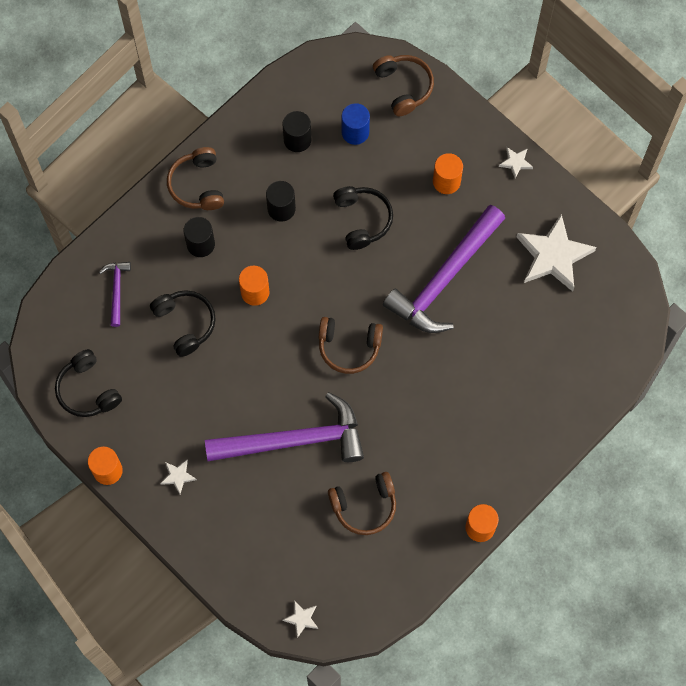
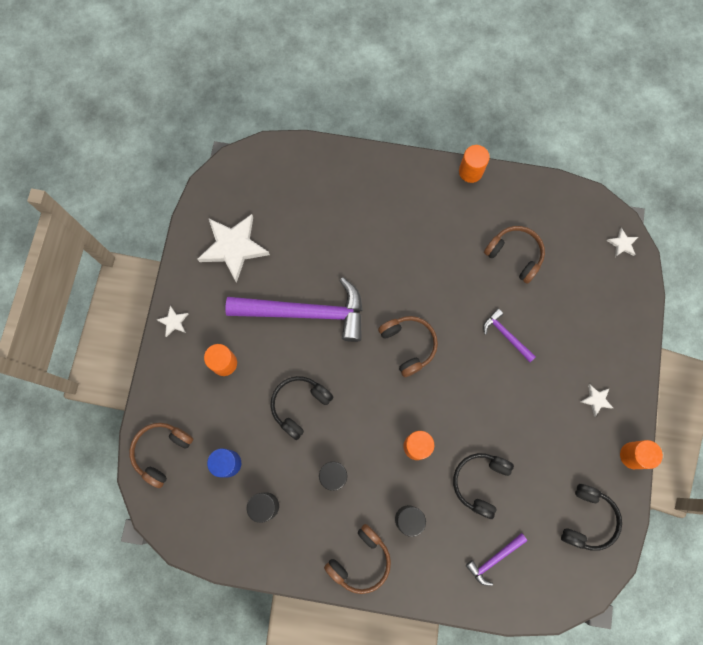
camera: 125 degrees left, 5 degrees up
purple hammer [205,392,364,462] -> purple hammer [483,308,536,362], size x0.45

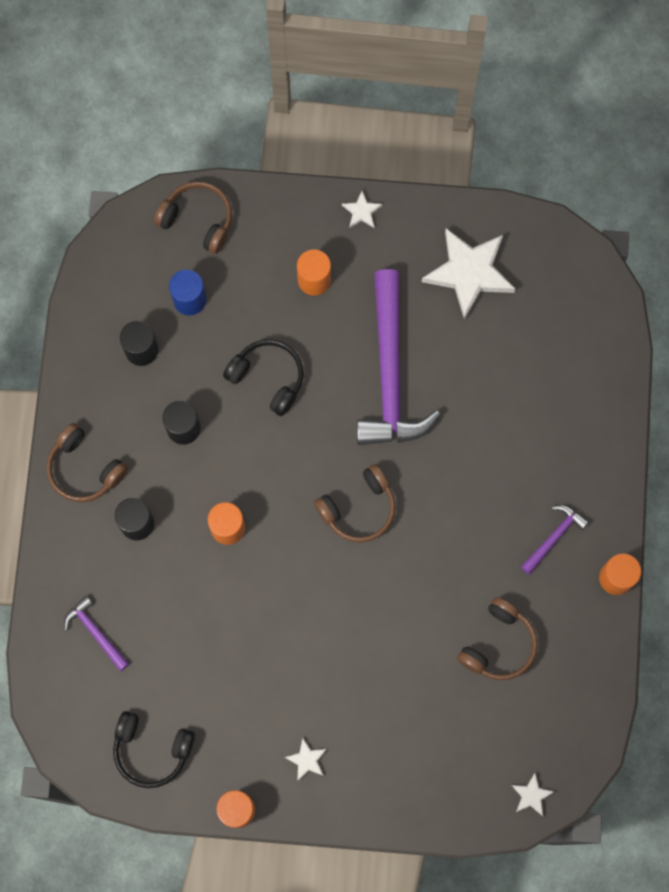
camera: 85 degrees right, 0 degrees up
black headphones [453,453,514,519] -> none
purple hammer [483,308,536,362] -> purple hammer moved to [521,505,589,575]

